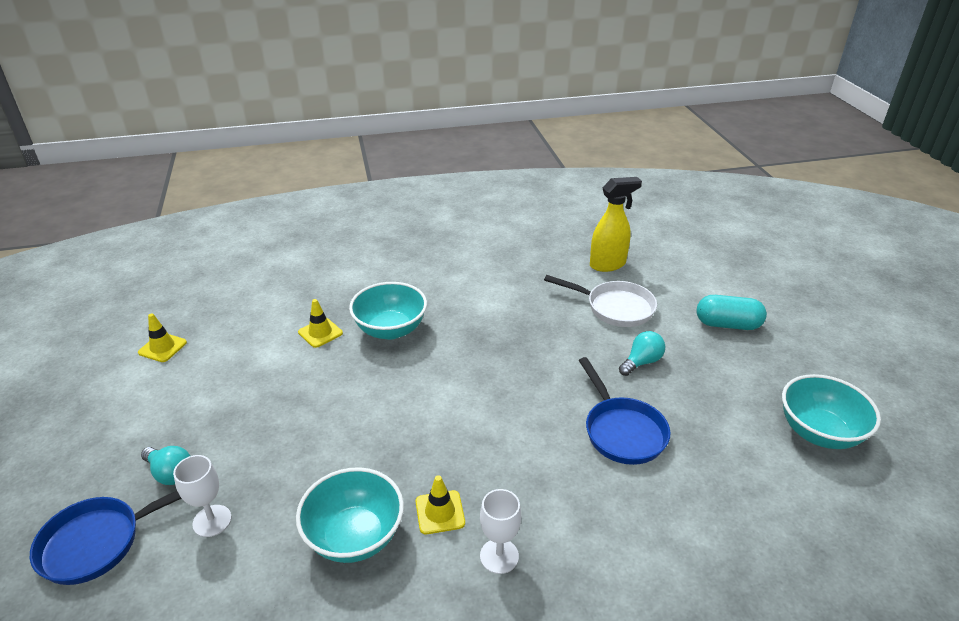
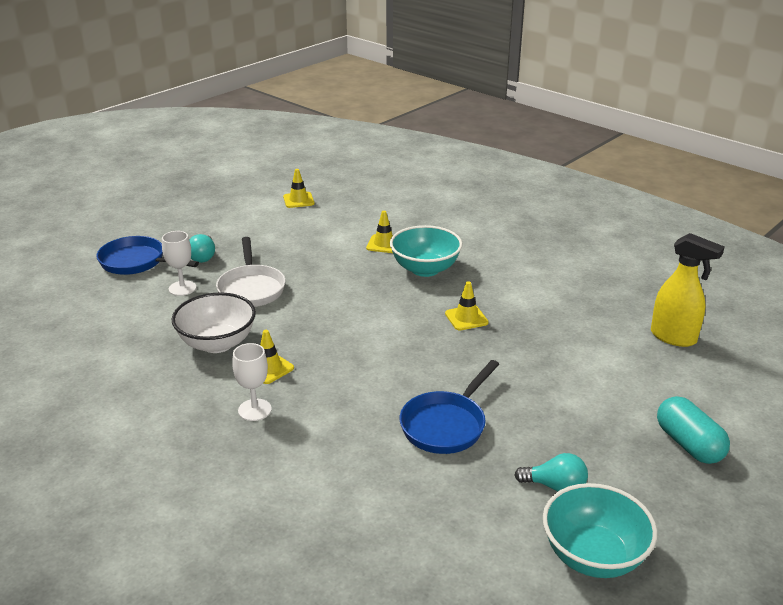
camera: 55 degrees right, 5 degrees down
turquoise bowl [296,467,404,563] -> white bowl [171,292,256,353]
white pan [544,275,657,327] -> white pan moved to [216,237,285,307]
turquoise light bulb [619,331,665,376] -> turquoise light bulb moved to [515,453,588,492]
none -> yellow traffic cone [445,281,489,330]

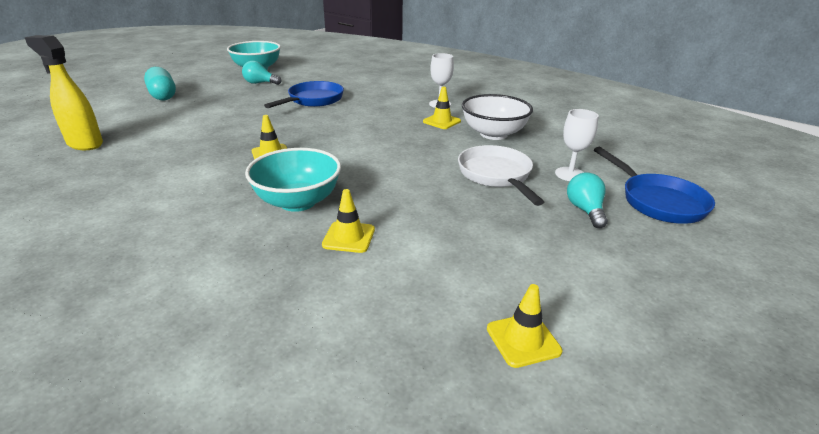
camera: 175 degrees right, 0 degrees up
blue pan [96,236,199,275] -> blue pan turned 45 degrees clockwise [594,147,715,223]

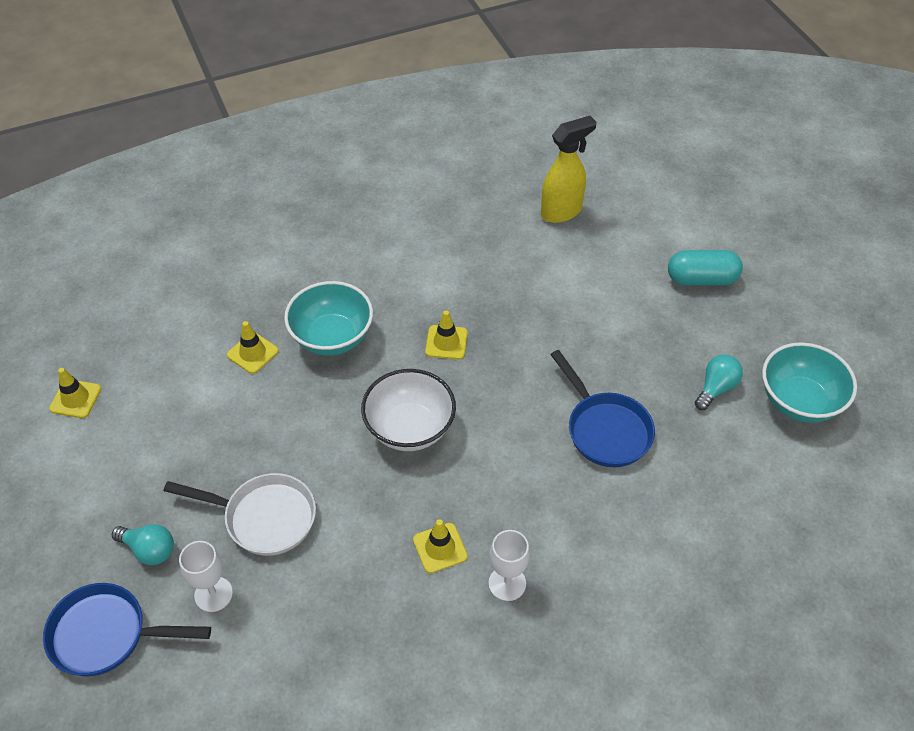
camera: 120 degrees right, 20 degrees up
white bowl [462,94,533,140] -> white bowl moved to [361,369,456,451]

